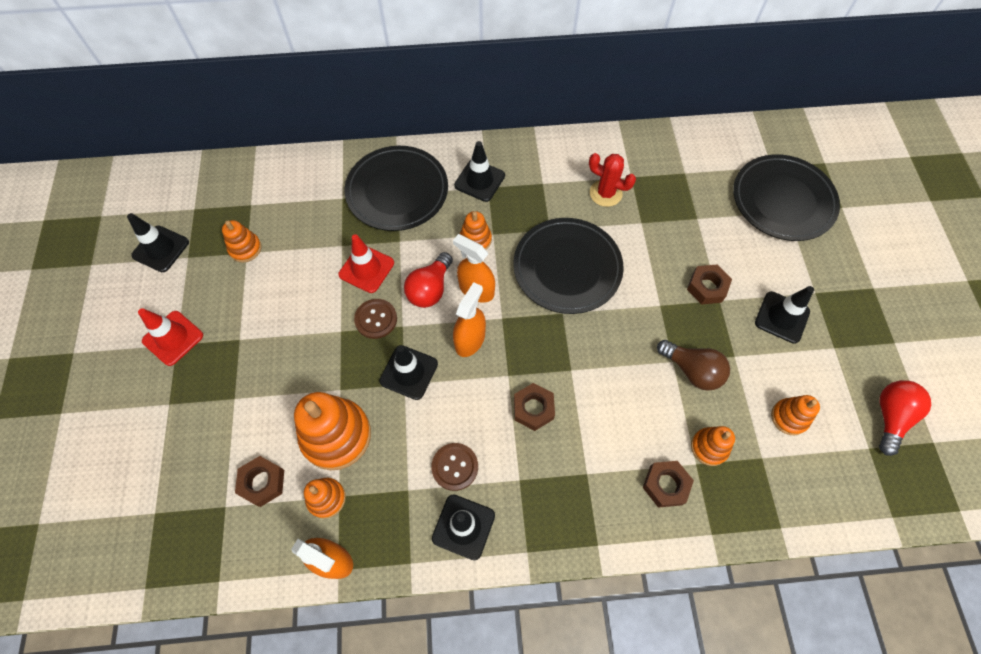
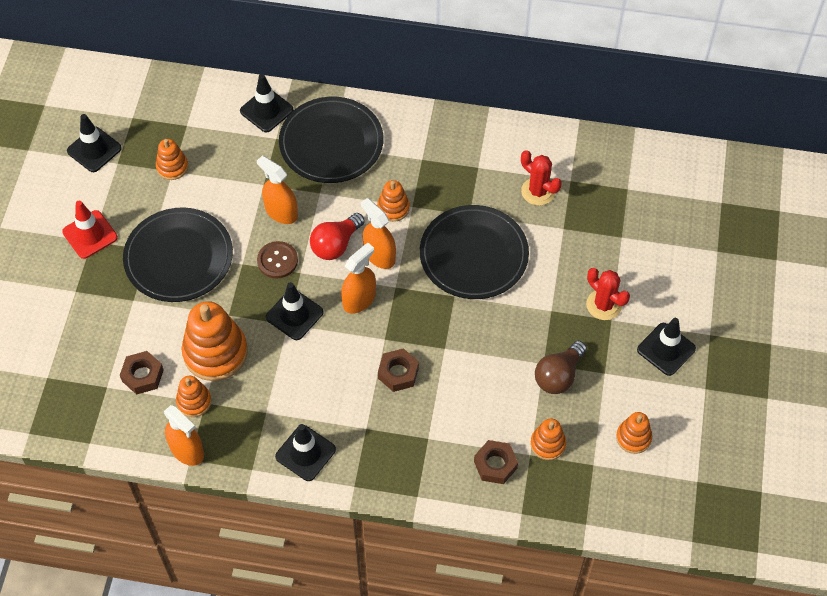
camera: 15 degrees right, 5 degrees down
red traffic cone [338,234,394,293] -> orange spray bottle [257,156,298,224]
brown button [431,443,478,491] -> none
black traffic cone [454,141,505,202] -> black traffic cone moved to [240,74,293,132]
brown light bulb [657,340,730,391] -> brown light bulb turned 75 degrees clockwise [535,341,587,394]
brown nut [687,265,732,305] -> red cactus [586,268,630,320]
black plate [733,154,840,241] -> black plate moved to [123,208,233,302]
red light bulb [879,380,931,456] -> none

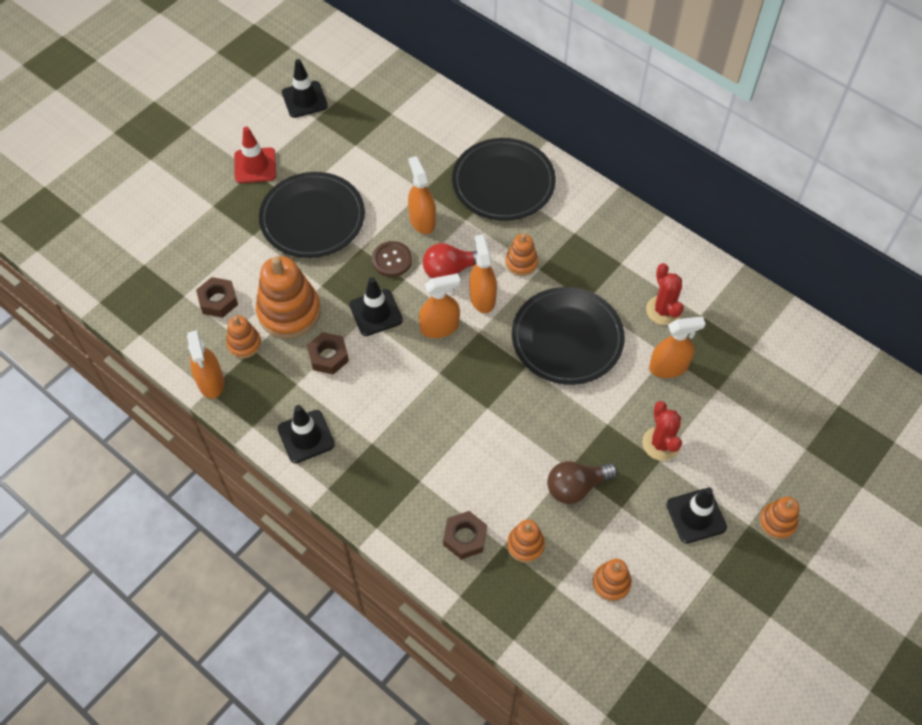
camera: 30 degrees right, 0 degrees up
orange stacking toy [156,139,188,180] -> orange stacking toy moved to [759,497,799,540]
black traffic cone [240,74,293,132] -> none
brown nut [378,348,419,392] -> brown nut moved to [307,332,349,375]
none -> orange spray bottle [649,316,705,378]

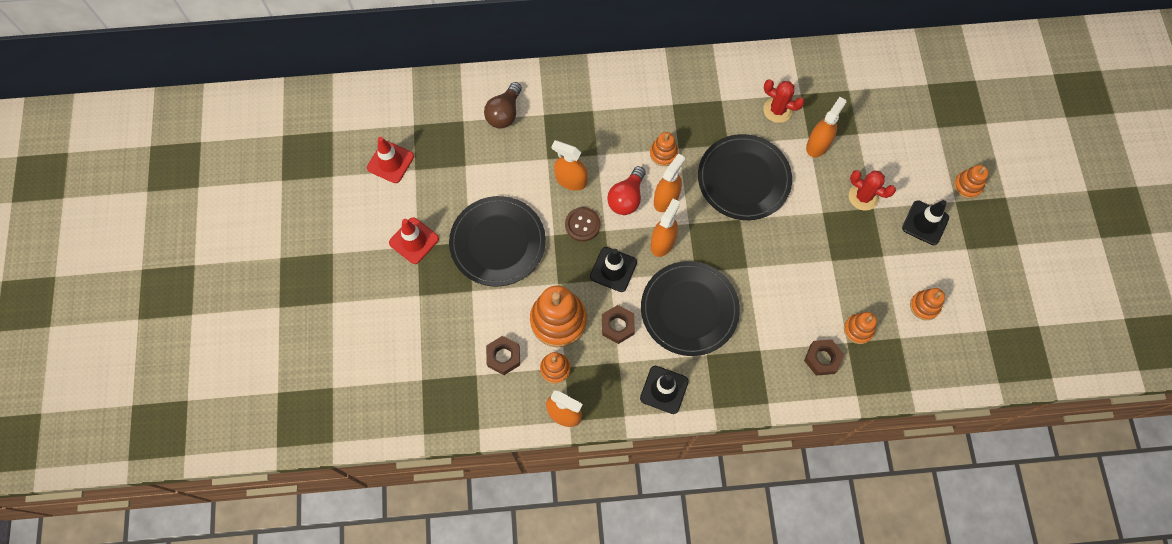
camera: 45 degrees left, 10 degrees up
black traffic cone [282,59,328,118] -> red traffic cone [367,137,414,183]
black plate [452,138,556,221] -> black plate moved to [641,261,740,356]
orange spray bottle [469,234,497,313] -> orange spray bottle turned 90 degrees clockwise [654,153,685,212]
brown light bulb [547,461,618,504] -> brown light bulb moved to [484,82,522,129]

